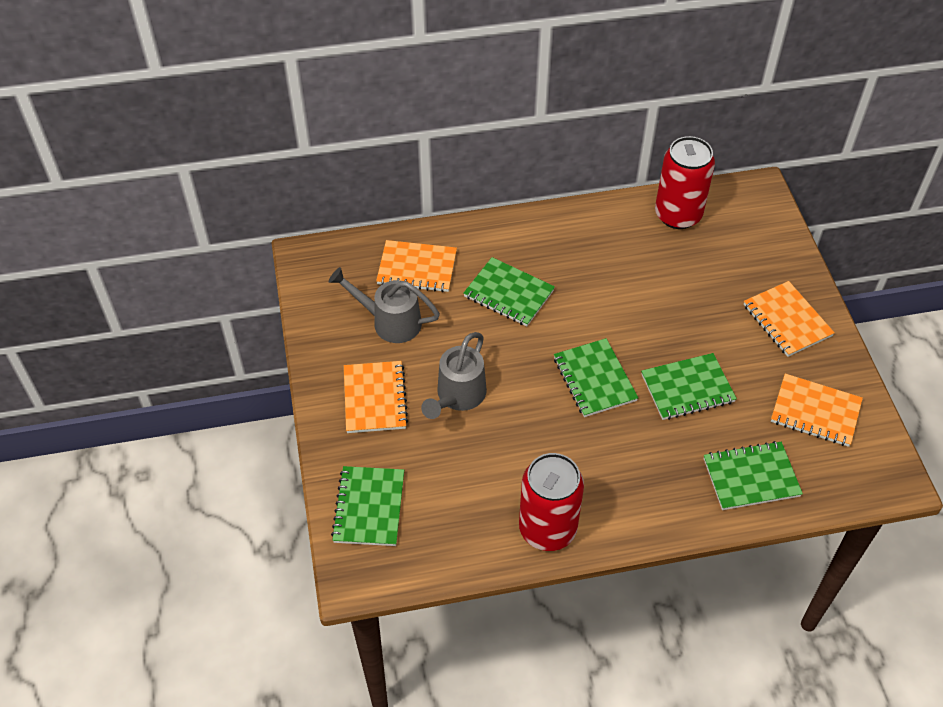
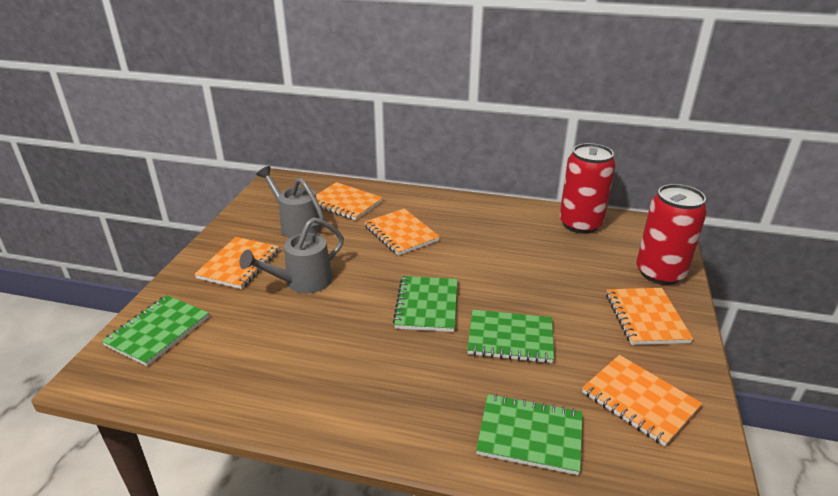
camera: 25 degrees right, 20 degrees down
green notebook [464,257,555,326] -> orange notebook [364,208,440,256]
red can [519,453,584,551] -> red can moved to [636,184,707,285]

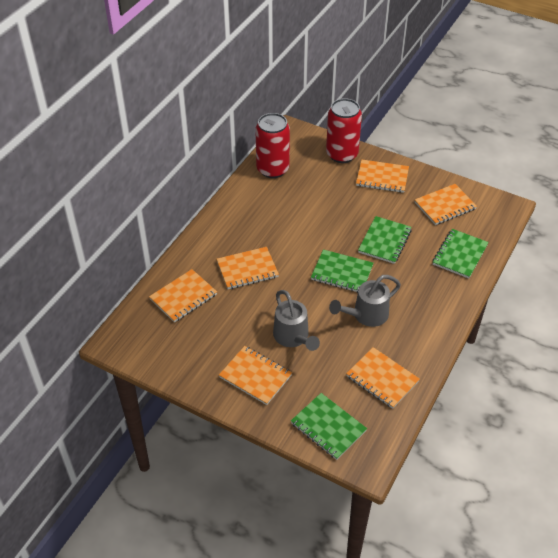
camera: 75 degrees left, 15 degrees up
grey watering can [256,166,324,238] -> grey watering can moved to [329,275,401,327]
none -> orange notebook [346,347,420,409]

